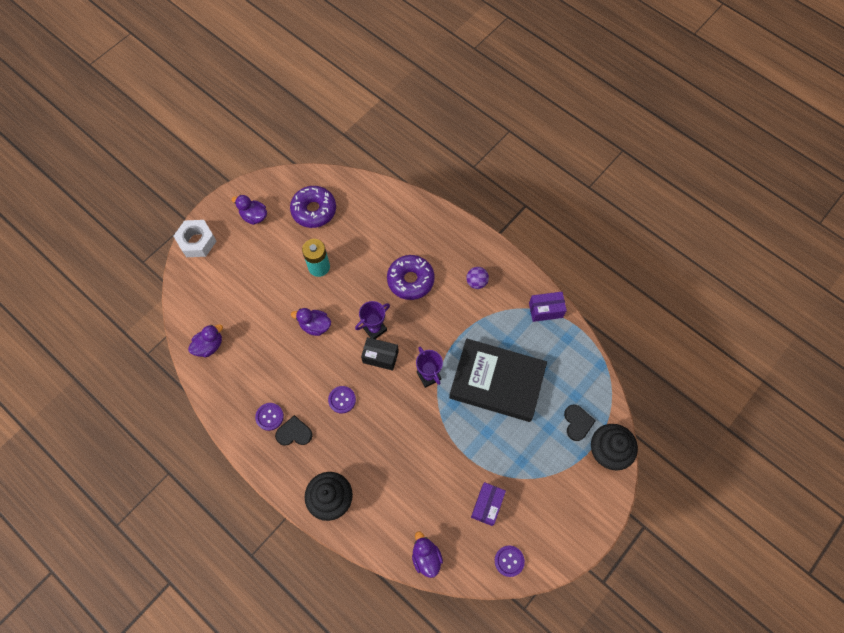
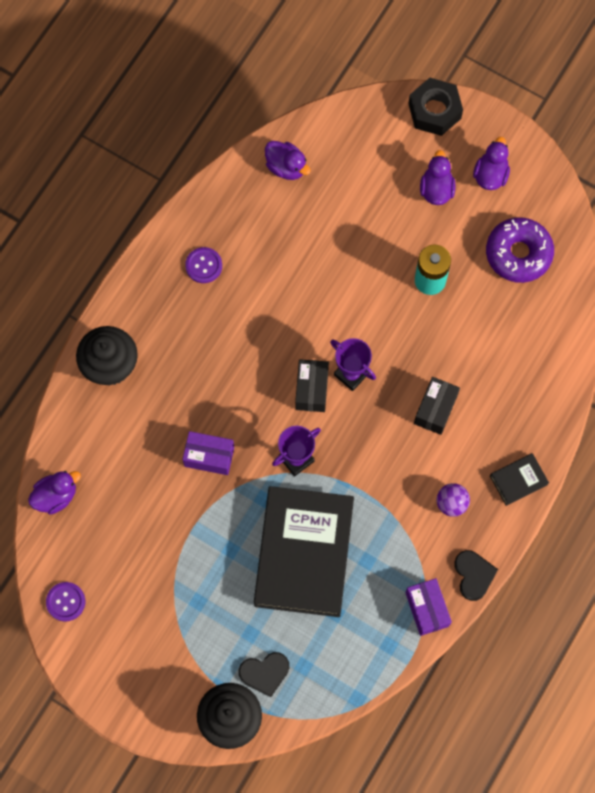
camera: 80 degrees right, 5 degrees up
white nut [174,220,217,257] -> black nut [408,78,463,136]
black heart [275,415,313,446] -> black heart moved to [454,550,498,601]
purple duck [291,308,331,336] -> purple duck moved to [420,150,456,205]
purple button [328,386,356,413] -> none
purple donut [387,255,435,300] -> black box [414,377,460,435]
purple box [471,482,506,526] -> purple box moved to [183,431,234,475]
none -> black book [490,453,549,506]

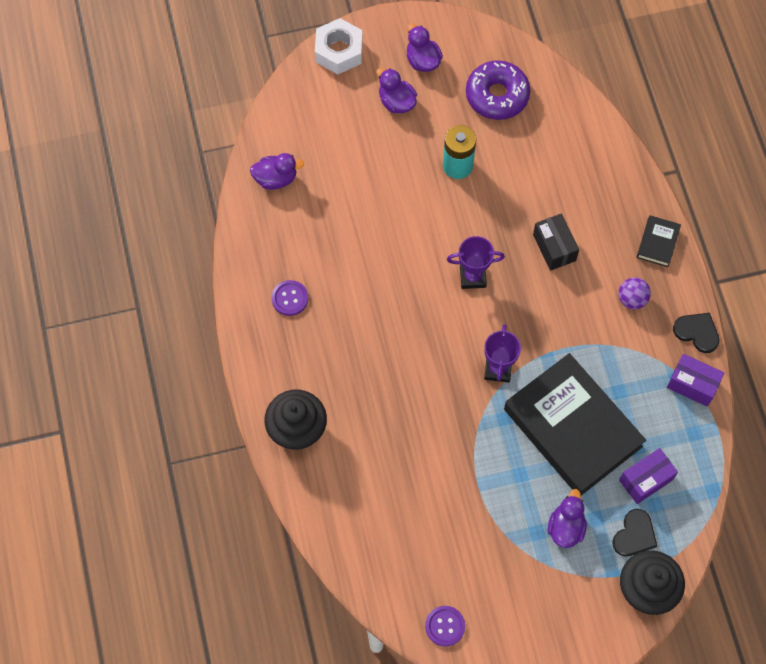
camera: 45 degrees left, 5 degrees down
purple duck [28,471,81,514] -> purple duck moved to [548,489,587,548]
purple box [183,431,234,475] -> purple box moved to [619,448,678,504]
black box [295,359,329,412] -> none
black nut [408,78,463,136] -> white nut [315,18,363,74]

